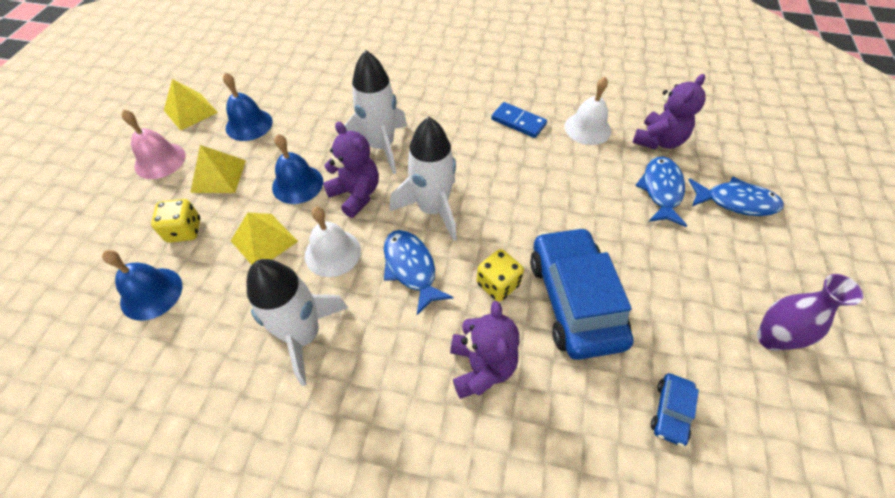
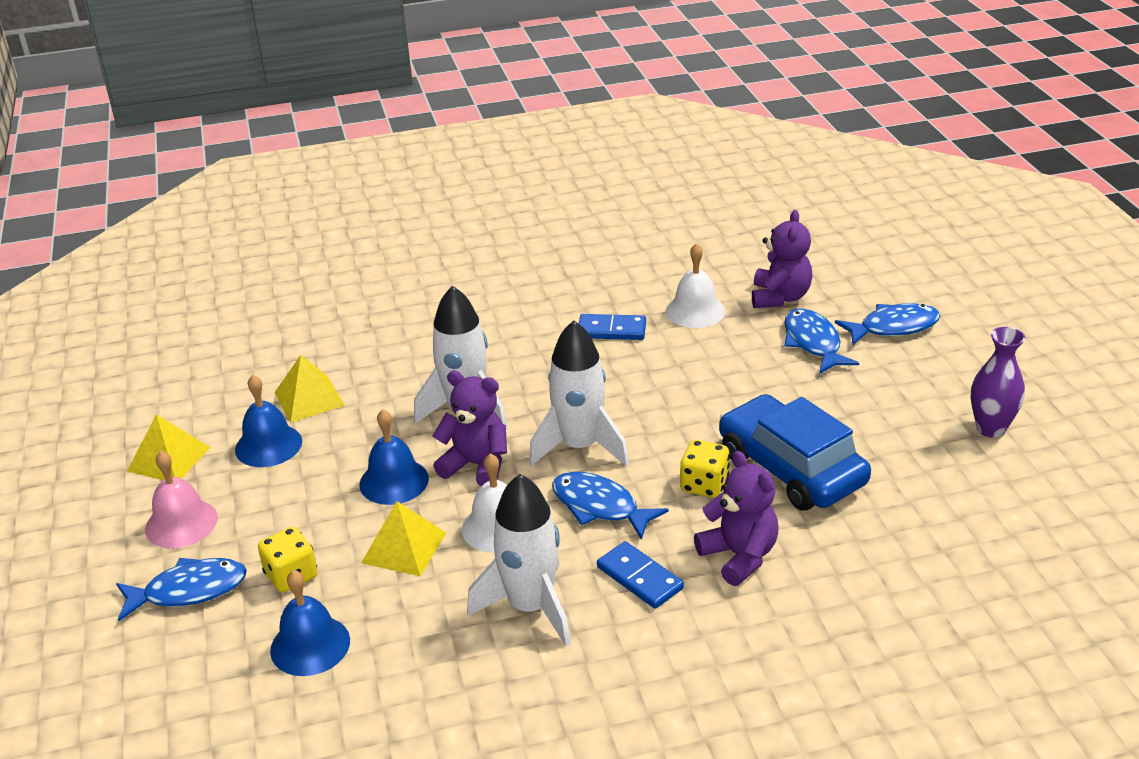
camera: 25 degrees left, 20 degrees down
yellow pyramid [190,145,246,193] -> yellow pyramid moved to [274,355,345,422]
blue car [651,373,699,447] -> none
none -> blue fish [116,558,247,621]
none -> blue domino [597,541,684,609]

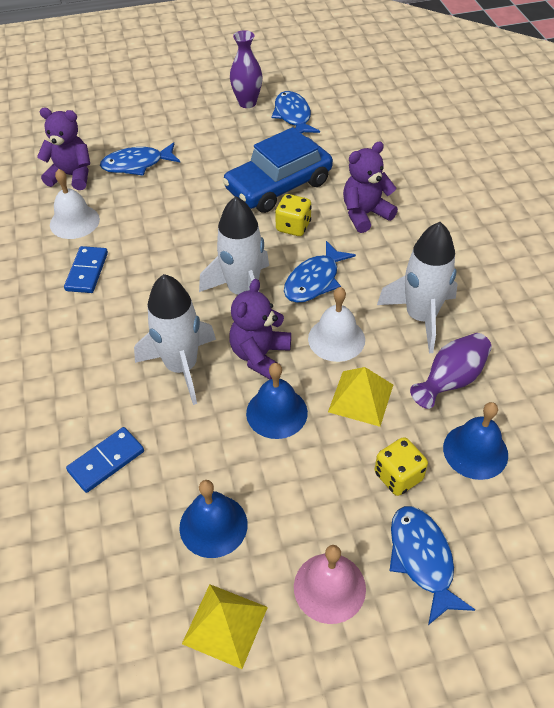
camera: 90 degrees left, 15 degrees up
yellow pyramid [274,355,345,422] -> none
blue domino [597,541,684,609] -> blue domino moved to [66,427,144,493]
blue fish [835,303,940,345] -> blue fish moved to [271,91,320,133]
none -> purple vase [410,333,492,409]

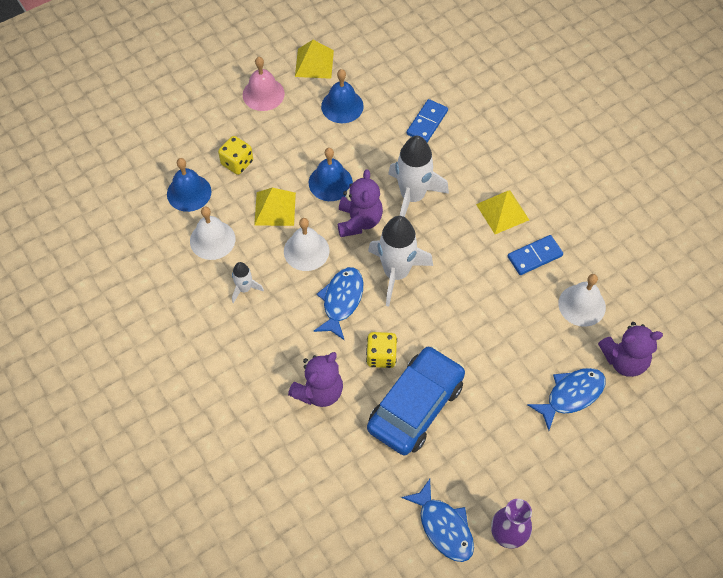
camera: 160 degrees right, 10 degrees up
blue domino [64,246,108,293] -> blue domino turned 75 degrees clockwise [508,235,563,275]
white rocket [377,222,457,353] -> white rocket [232,262,264,303], size x0.50
blue fish [389,506,475,625] -> none
purple vase [410,333,492,409] -> white bell [190,207,235,260]
none -> yellow pyramid [476,190,529,234]

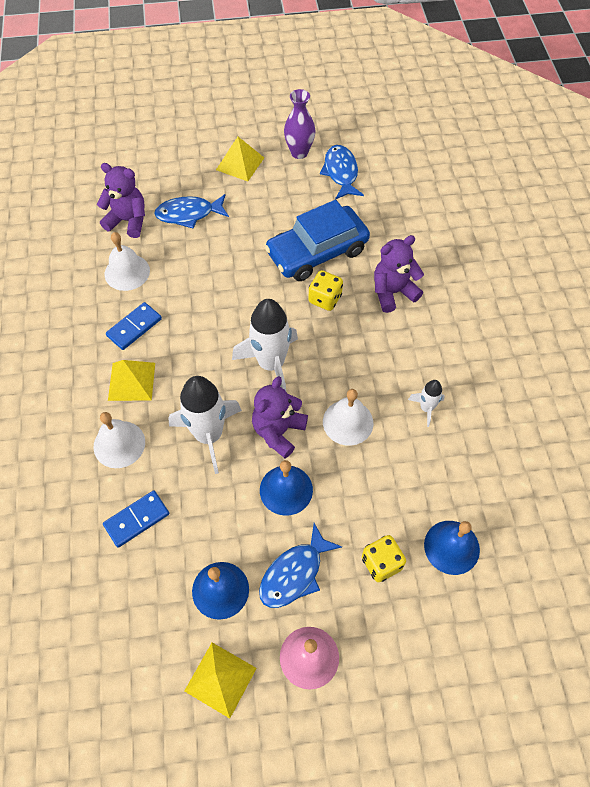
camera: 155 degrees left, 0 degrees up
white bell [190,207,235,260] -> white bell moved to [94,412,145,468]
yellow pyramid [254,188,296,226] -> yellow pyramid moved to [216,137,264,181]
blue fish [313,267,363,341] -> blue fish moved to [259,523,342,608]
blue domino [508,235,563,275] -> blue domino turned 45 degrees counterclockwise [106,302,162,350]

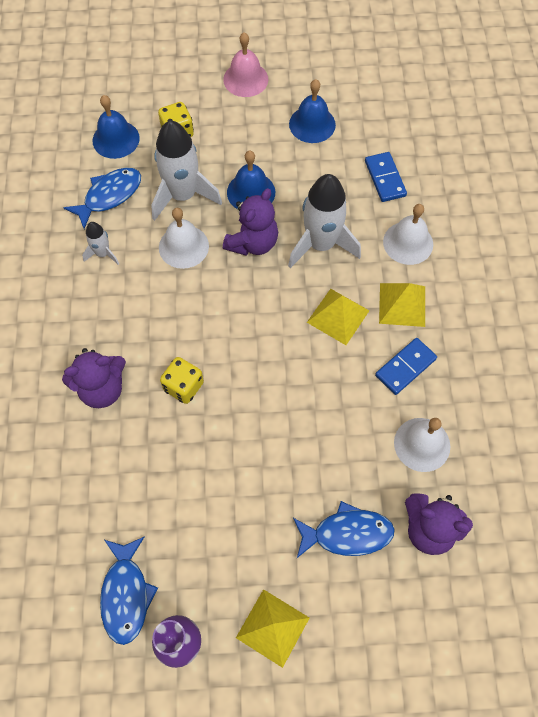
camera: 175 degrees left, 5 degrees up
blue domino [103,490,169,548] -> blue domino turned 75 degrees counterclockwise [365,152,407,202]
yellow pyramid [184,643,257,719] -> yellow pyramid moved to [307,289,369,345]
white rocket [232,299,298,391] -> white rocket moved to [151,120,222,221]
blue fish [259,523,342,608] -> blue fish moved to [63,168,141,229]
blue car [265,200,370,281] -> none

